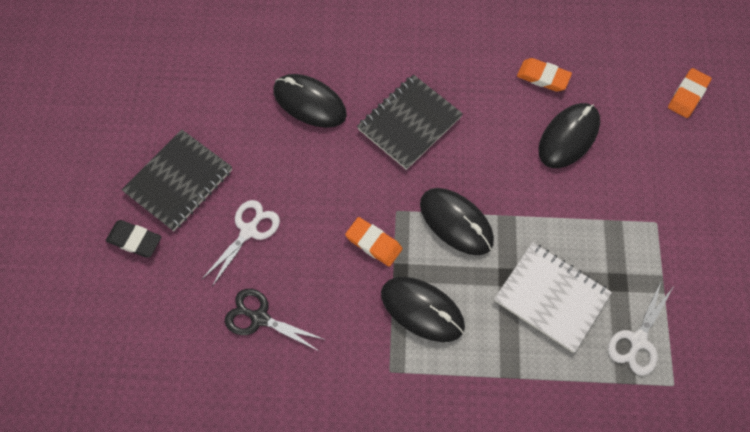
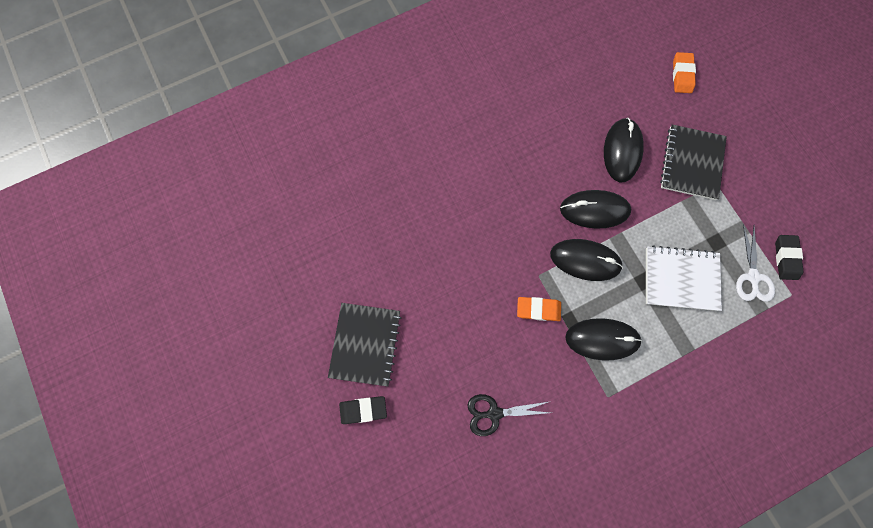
camera: 30 degrees left, 10 degrees up
white scissors [201,200,280,287] -> none
black mouse [273,74,347,128] -> black mouse moved to [560,190,631,229]
black notebook [357,74,463,170] -> black notebook moved to [660,125,727,200]
orange eraser [517,58,572,92] -> none
none -> black eraser [775,235,804,280]

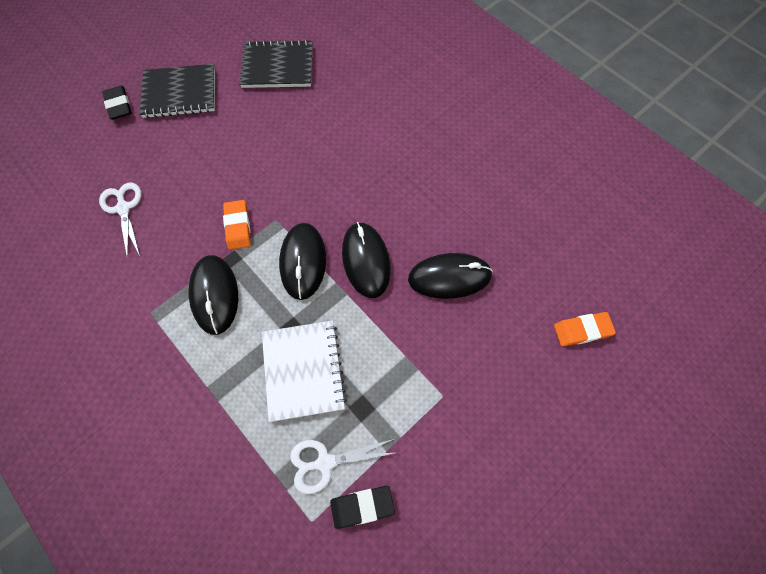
camera: 75 degrees right, 10 degrees down
black scissors [467,394,551,436] -> white scissors [99,183,141,260]
black notebook [660,125,727,200] -> black notebook moved to [240,39,313,88]

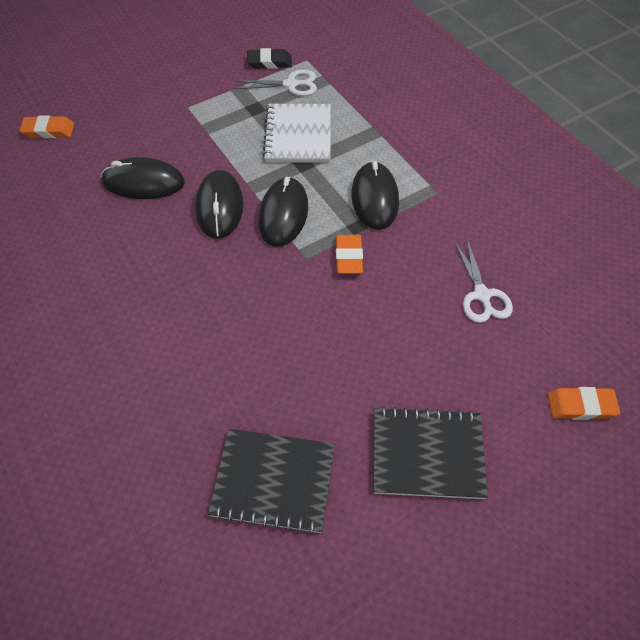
camera: 170 degrees left, 10 degrees down
black eraser [102,86,131,120] -> none
none -> orange eraser [547,387,620,420]

